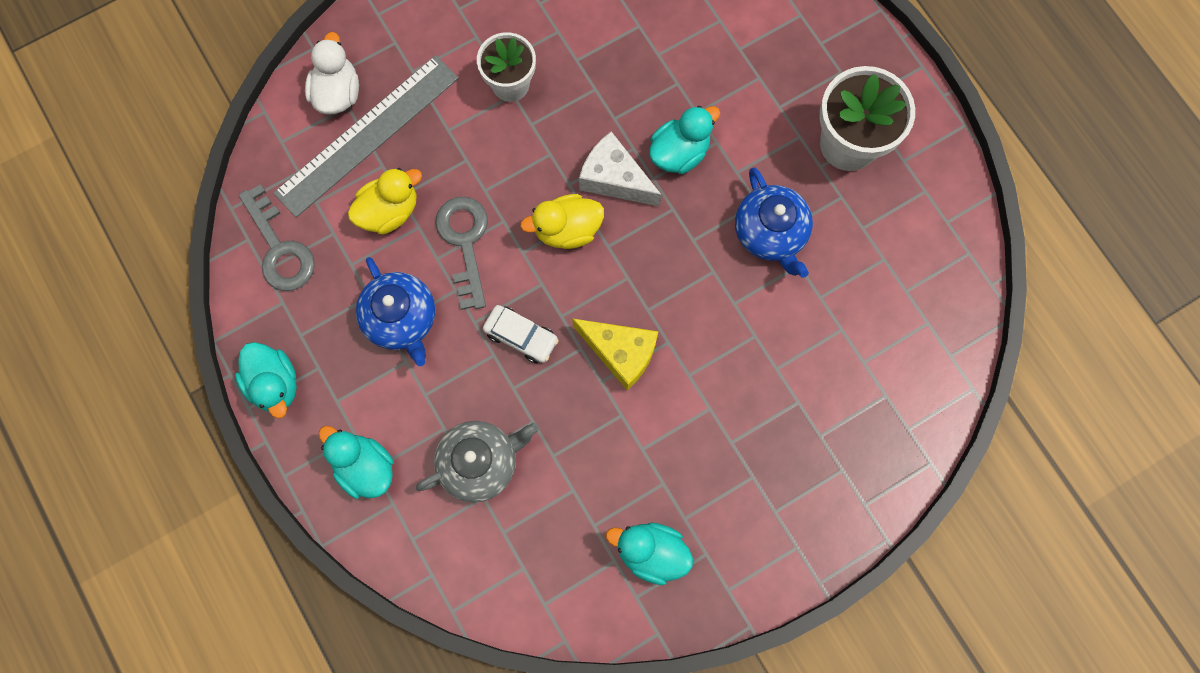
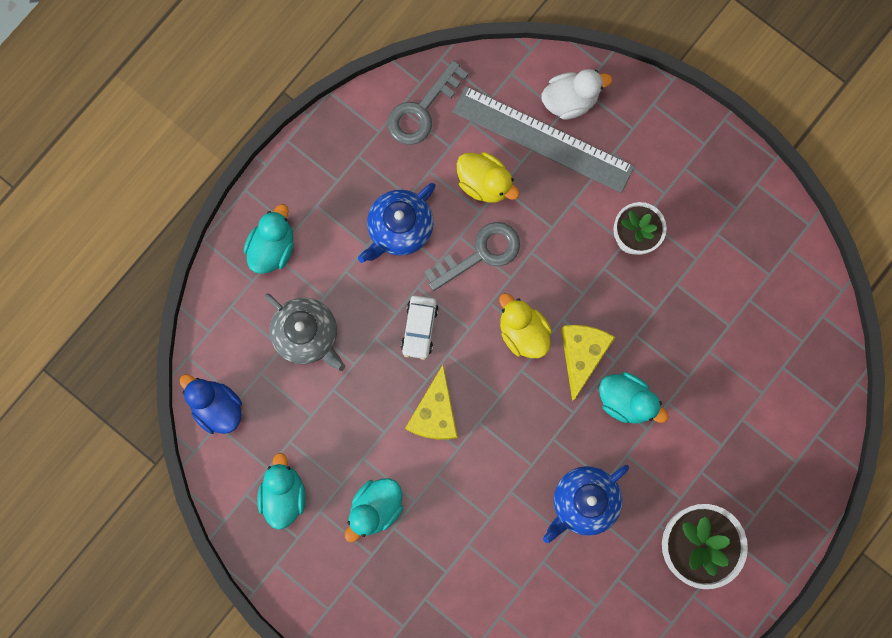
camera: 70 degrees right, 5 degrees up
turquoise duck [235,342,297,418] -> turquoise duck moved to [345,478,403,542]
white cheese [579,132,662,206] -> yellow cheese [561,325,615,401]
none -> blue duck [180,374,242,434]

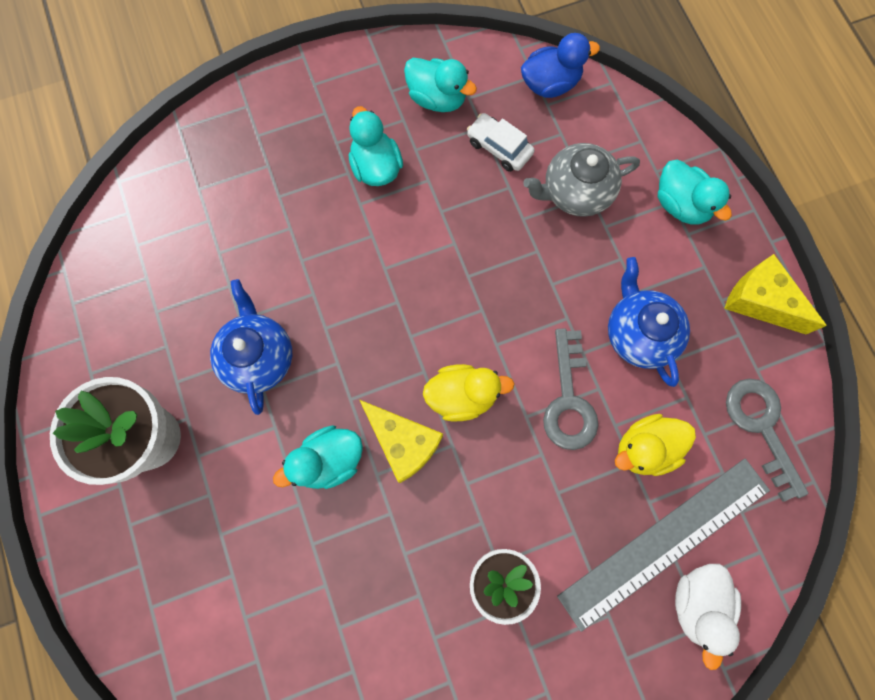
camera: 120 degrees right, 5 degrees down
white car [401,295,439,360] -> white car moved to [467,113,535,172]
yellow cheese [405,365,458,440] -> yellow cheese moved to [724,254,827,334]

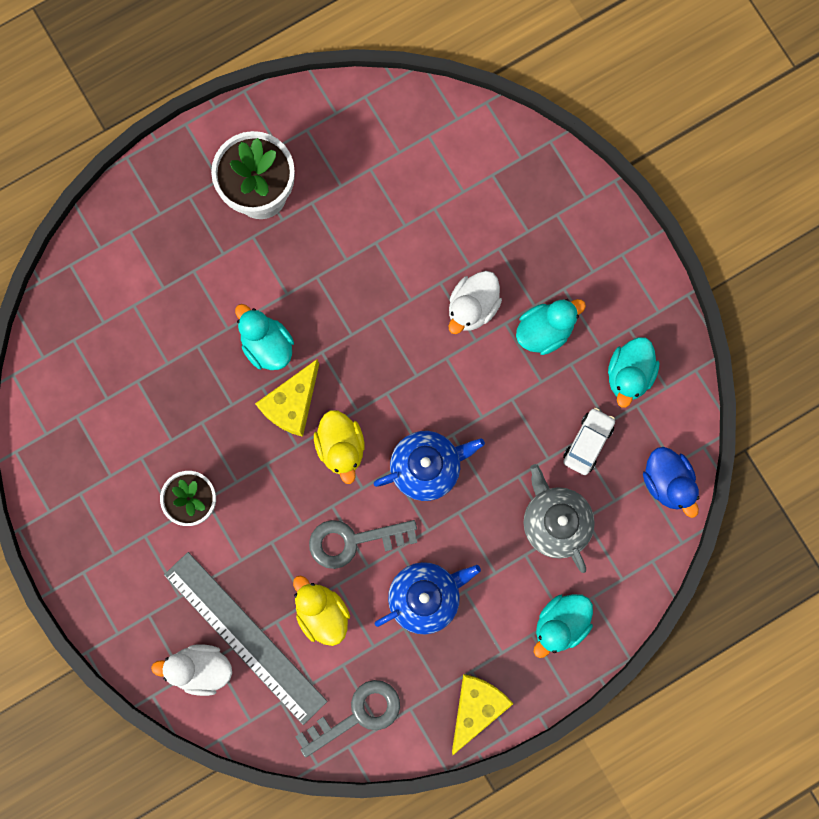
camera: 80 degrees right, 5 degrees up
blue teapot [210,279,292,415] -> blue teapot moved to [373,431,485,501]
none -> white duck [449,271,502,334]

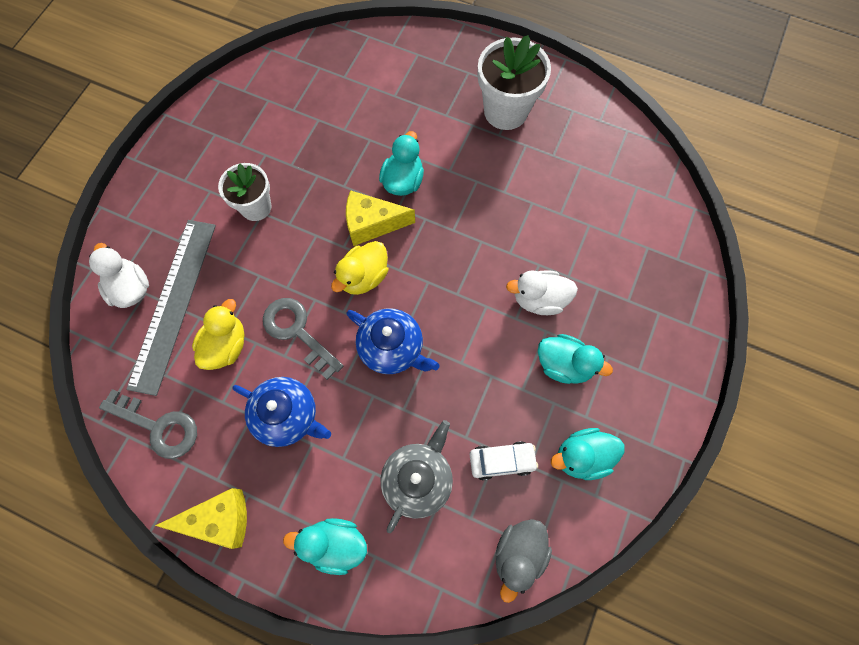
camera: 55 degrees right, 10 degrees down
blue duck [643,447,699,518] -> grey duck [496,519,552,603]

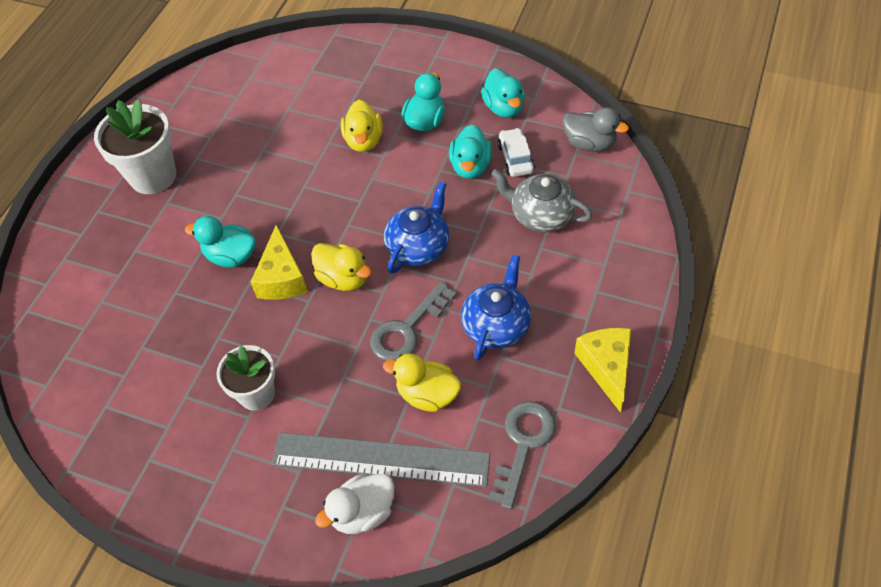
camera: 90 degrees left, 15 degrees down
turquoise duck [283,518,367,575] -> turquoise duck moved to [449,124,492,179]
white duck [506,270,578,315] -> yellow duck [341,100,383,152]

